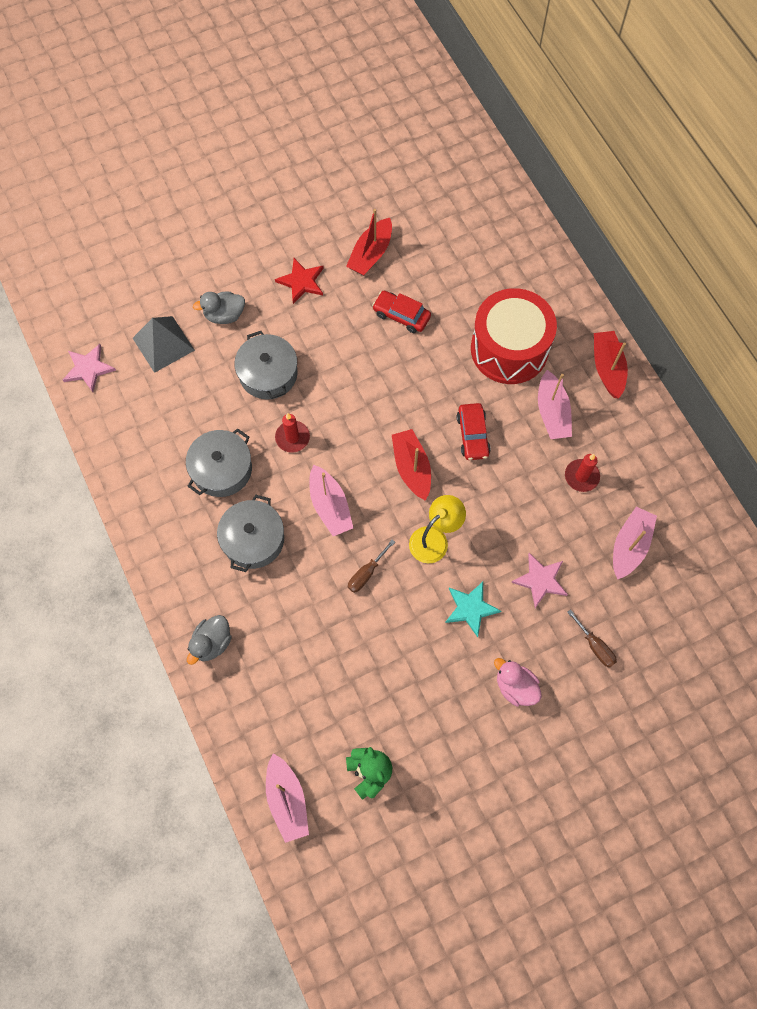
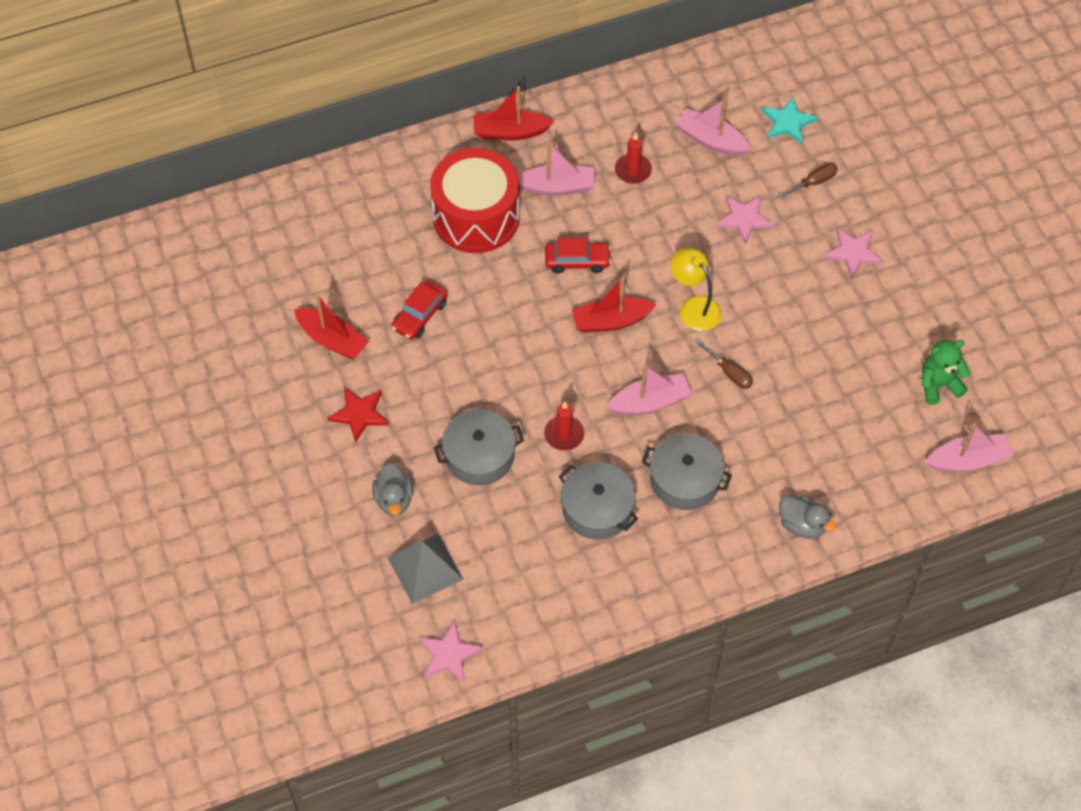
camera: 85 degrees left, 10 degrees down
turquoise star [445,582,501,637] -> turquoise star moved to [762,97,818,144]
pink duck [494,658,542,707] -> pink star [824,227,884,278]

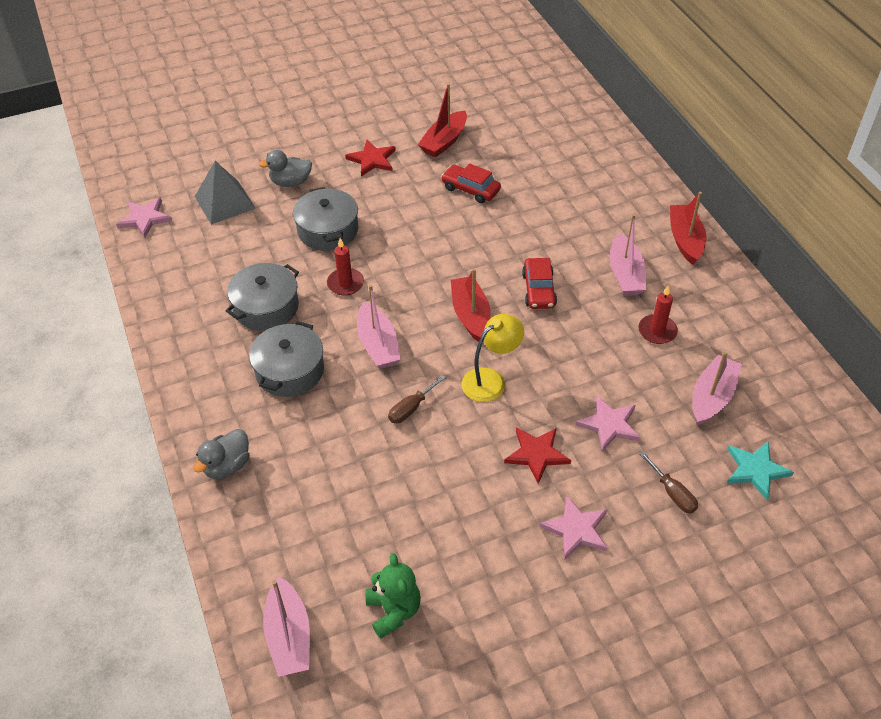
camera: 90 degrees right, 10 degrees down
red drum [430,148,520,253] -> none
none -> red star [504,428,571,484]

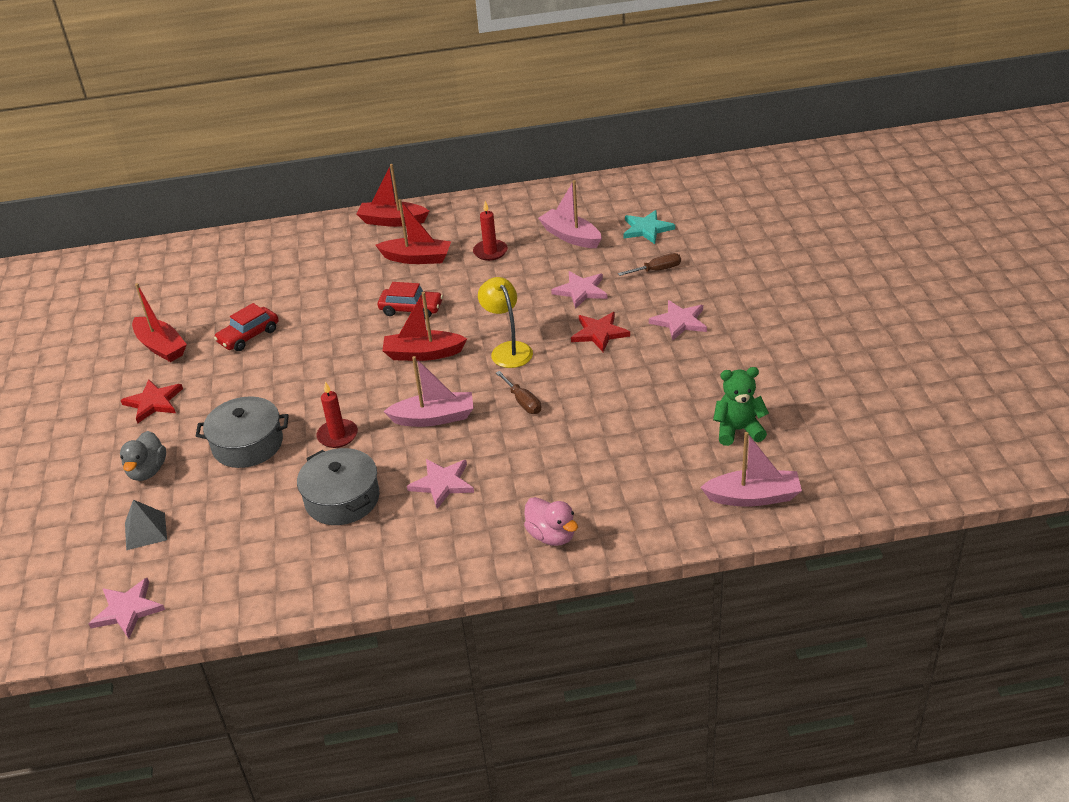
camera: 75 degrees left, 10 degrees down
grey duck [193,429,250,479] -> pink duck [524,497,578,546]
grey pyramid [195,161,256,225] -> grey pyramid [125,500,167,550], size x0.66
grey pot [249,321,324,397] -> pink star [407,459,474,509]
pink boat [610,214,646,296] -> red boat [375,199,451,264]

